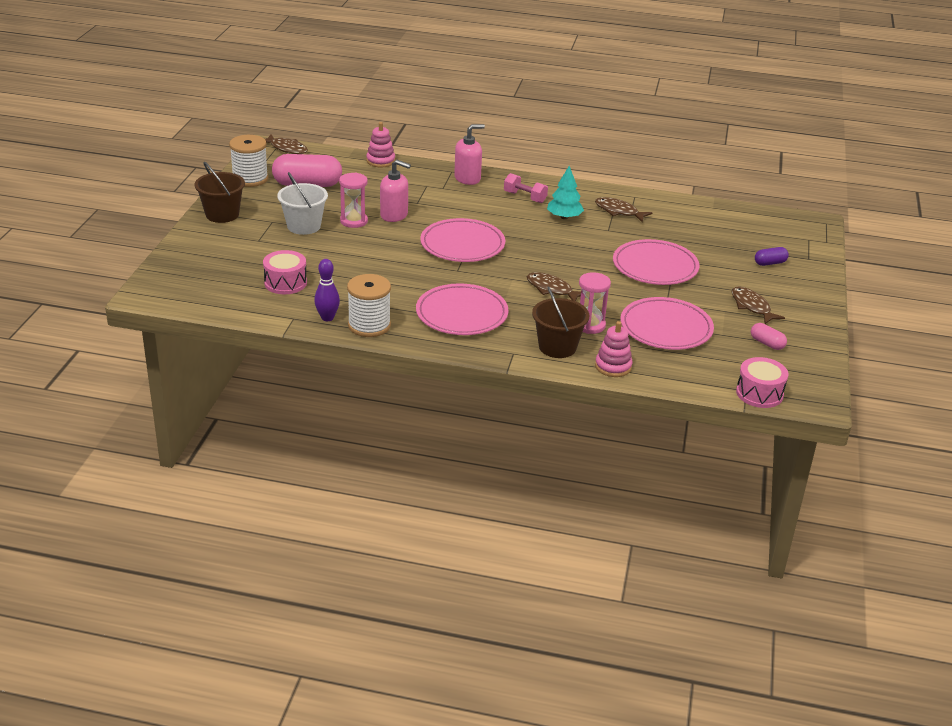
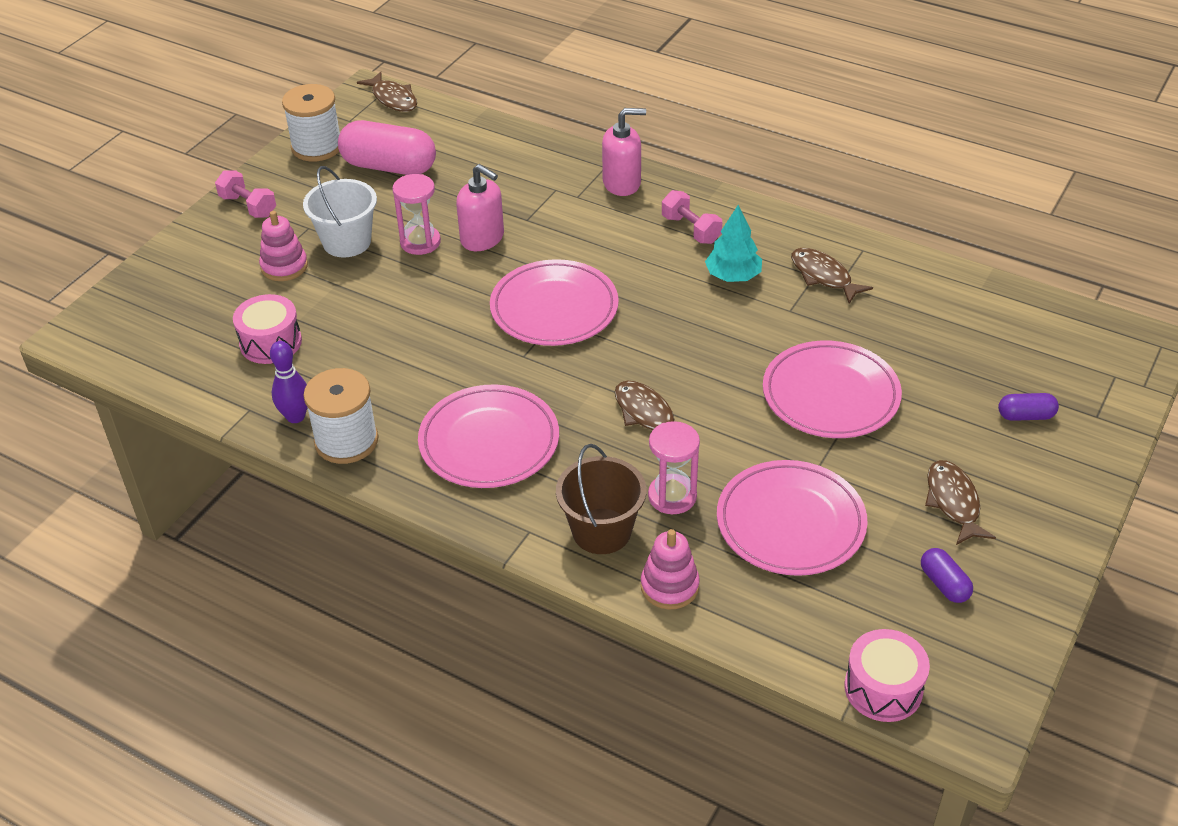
camera: 20 degrees right, 10 degrees up
brown bucket [194,162,245,223] -> pink dumbbell [215,170,276,218]
pink stacking toy [366,122,395,167] -> pink stacking toy moved to [259,211,308,281]
pink capsule [751,323,787,350] -> purple capsule [921,548,973,603]

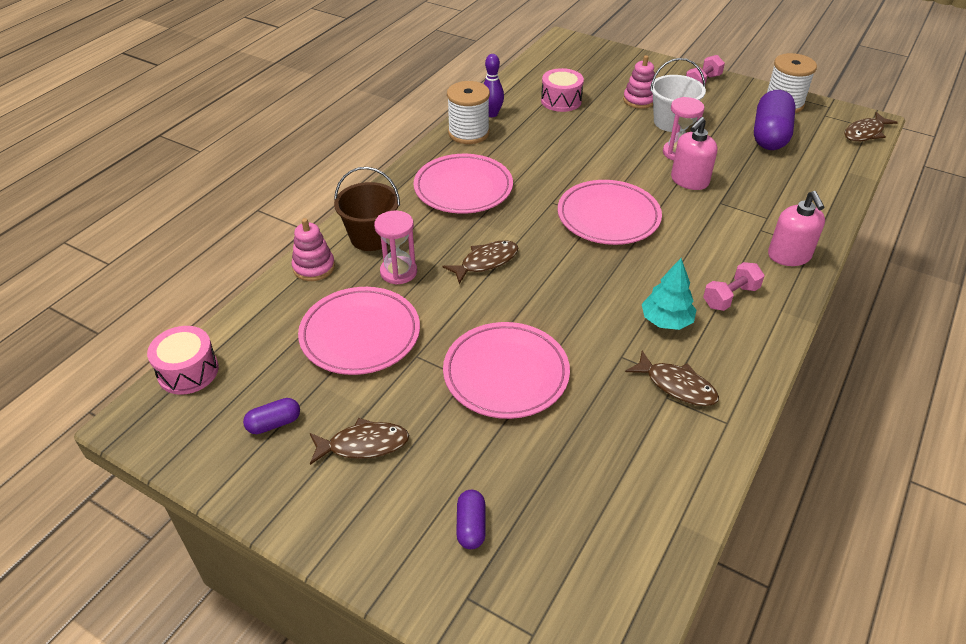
camera: 90 degrees right, 0 degrees up
pink capsule [338,120,436,175] -> purple capsule [754,90,796,150]
brown fish [791,248,873,304] -> brown fish turned 75 degrees clockwise [625,350,719,406]

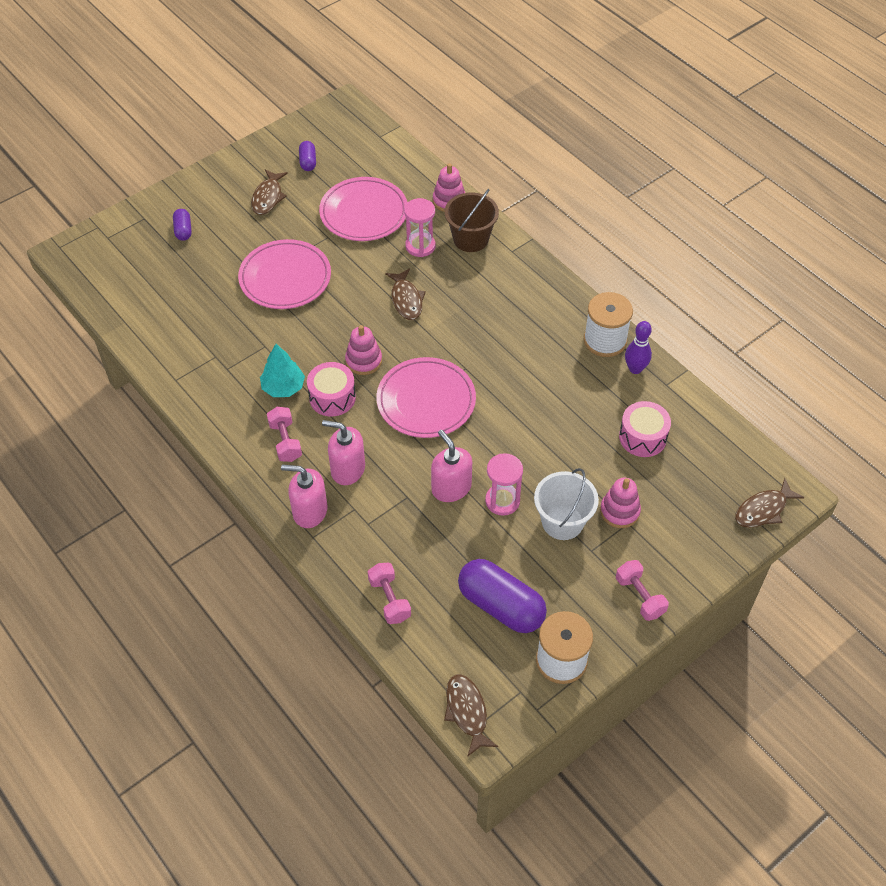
camera: 110 degrees right, 10 degrees up
pink drum [147,326,219,395] -> pink drum moved to [307,362,356,417]
pink plate [413,154,513,214] -> none
purple capsule [456,490,486,549] -> purple capsule turned 60 degrees clockwise [173,209,192,241]
brown fish [625,350,719,406] -> brown fish moved to [735,478,805,528]
none -> pink soap dispenser [322,420,365,485]
none -> pink stacking toy [345,325,382,375]
none -> pink dumbbell [368,563,411,624]

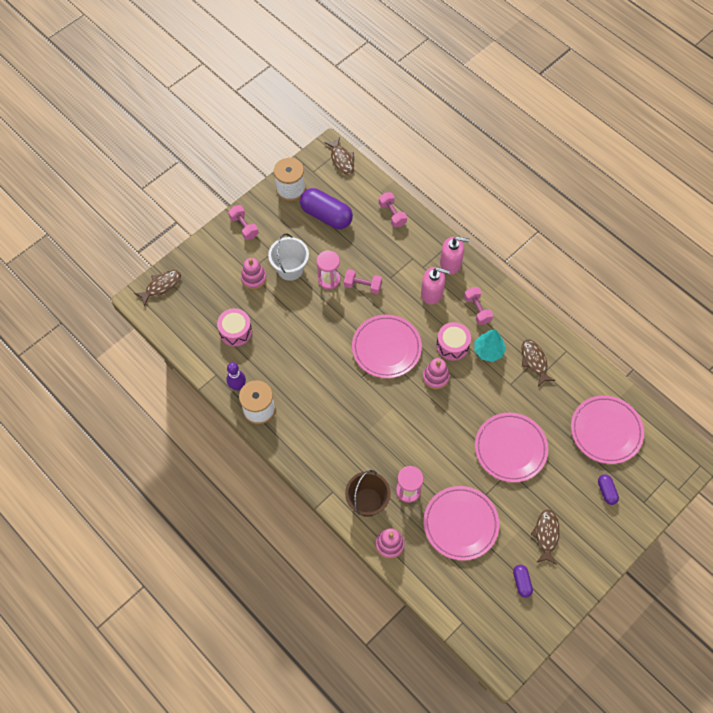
camera: 175 degrees right, 10 degrees up
brown fish [385,269,426,320] -> brown fish moved to [522,339,556,386]
pink soap dispenser [431,430,472,502] -> pink dumbbell [344,269,382,294]
none -> pink plate [571,395,644,464]

